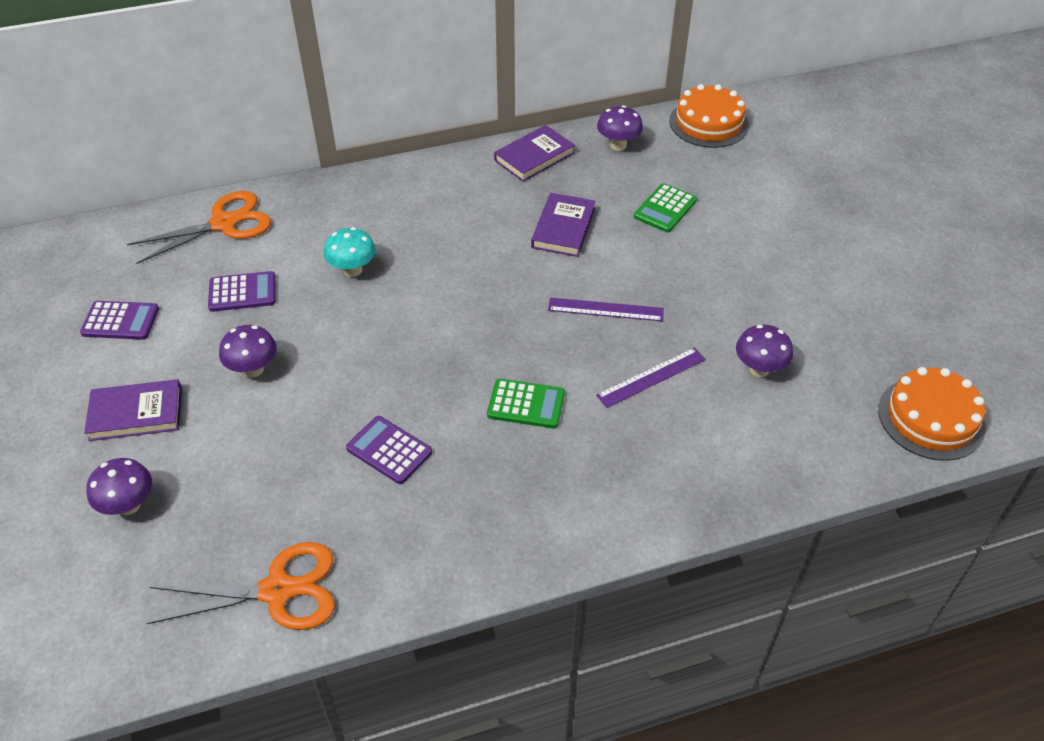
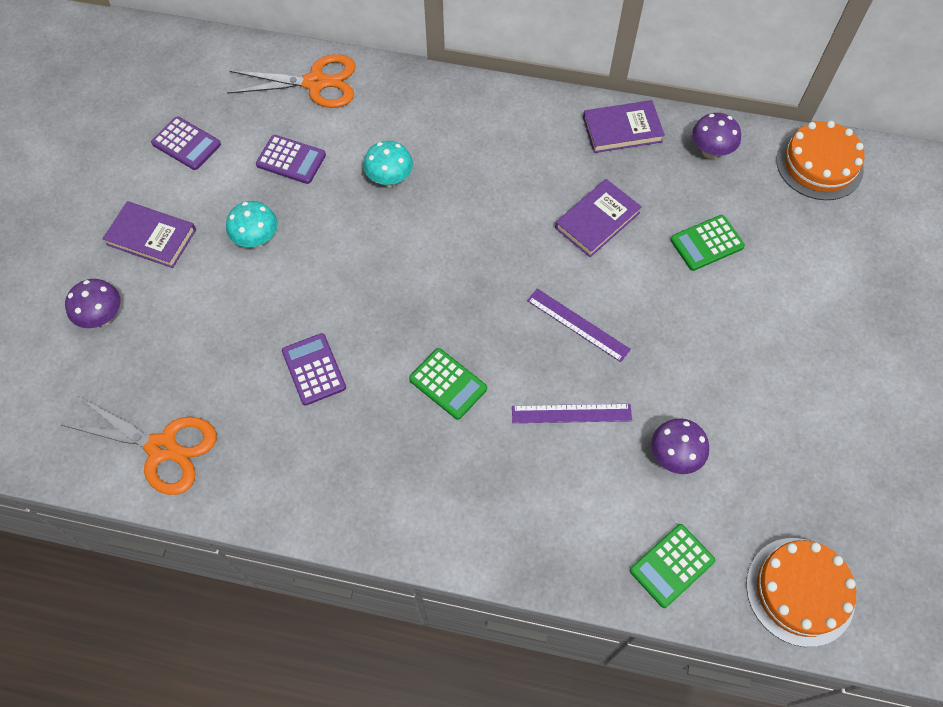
camera: 30 degrees right, 15 degrees up
purple mushroom [219,325,276,377] -> turquoise mushroom [226,201,278,248]
none -> green calculator [630,524,715,608]

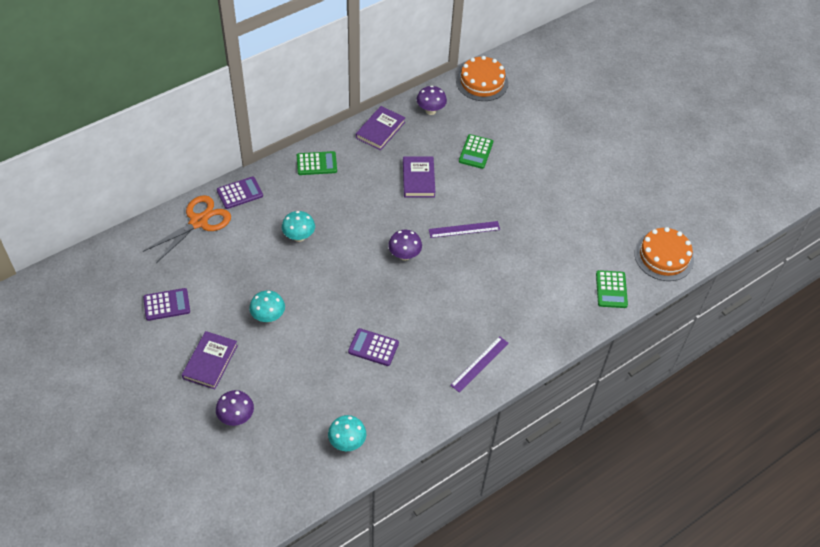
camera: 50 degrees left, 10 degrees down
orange scissors [62,397,217,495] -> turquoise mushroom [328,415,366,451]
purple book [102,201,196,268] -> purple book turned 45 degrees counterclockwise [182,331,238,389]
purple calculator [256,135,326,184] -> purple calculator moved to [217,177,263,209]
green calculator [409,348,487,420] -> green calculator moved to [297,151,337,175]
purple ruler [512,404,632,423] -> purple ruler moved to [450,336,509,393]
purple mushroom [651,418,709,474] -> purple mushroom moved to [388,230,422,261]

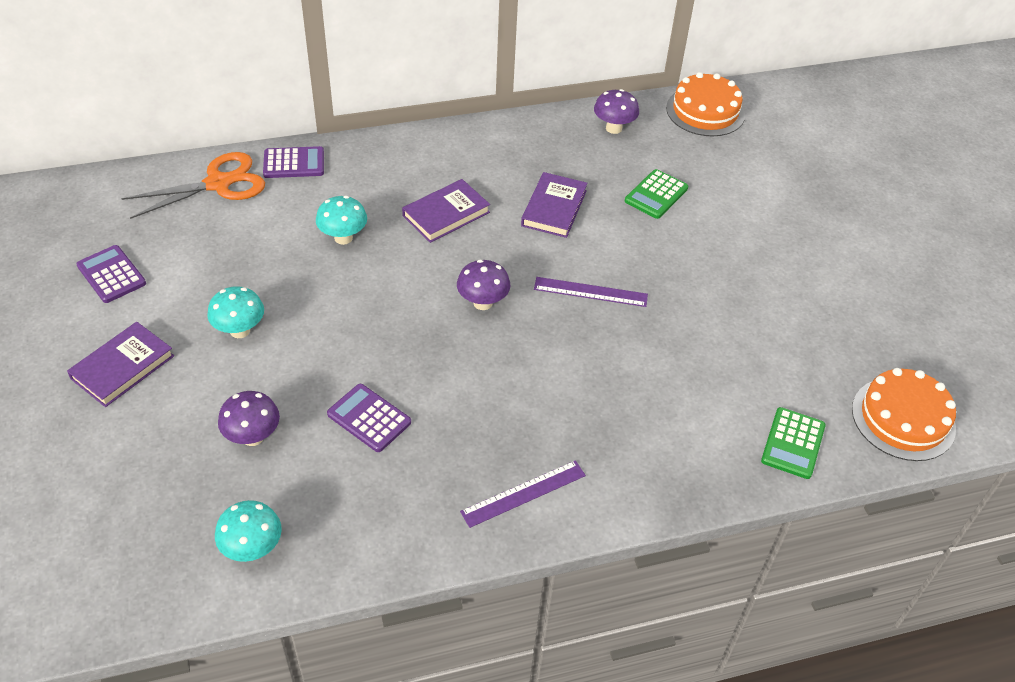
camera: 20 degrees right, 5 degrees down
purple calculator [143,288,190,321] -> purple calculator turned 135 degrees counterclockwise [76,245,146,303]
purple mushroom [216,390,254,426] -> purple mushroom moved to [218,391,280,446]
green calculator [297,151,337,175] -> none
purple book [356,106,405,151] -> purple book moved to [402,179,490,243]

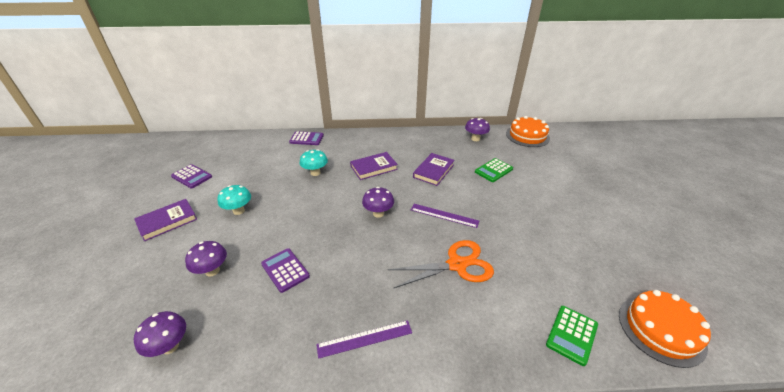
camera: 15 degrees right, 10 degrees down
purple calculator [76,245,146,303] -> purple calculator turned 150 degrees clockwise [171,164,212,188]
orange scissors [121,152,265,219] -> orange scissors moved to [387,240,494,289]
turquoise mushroom [215,500,282,562] -> purple mushroom [134,311,186,357]

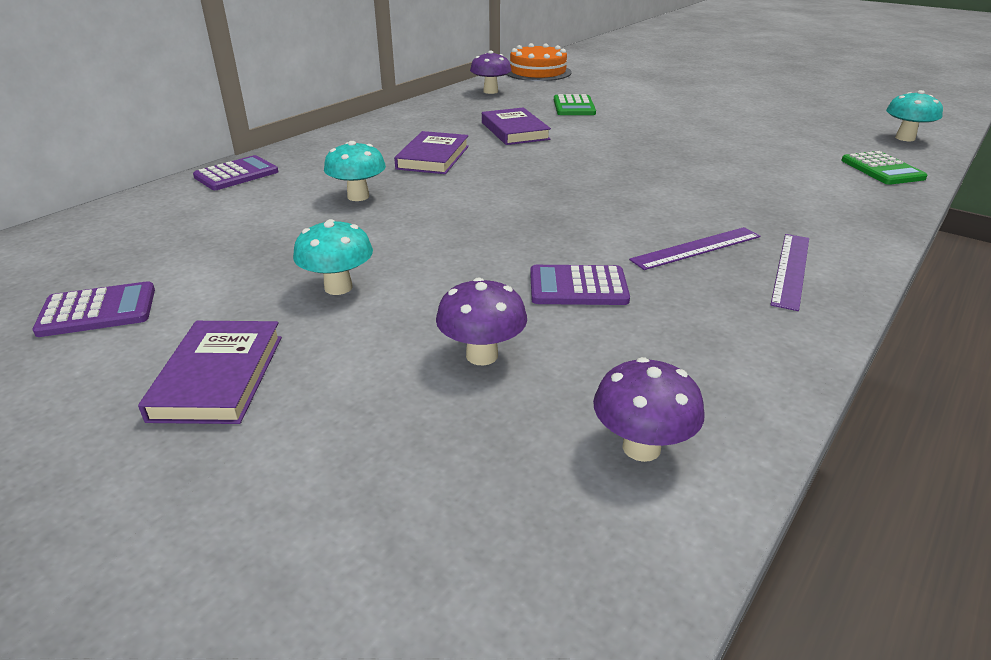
camera: 50 degrees left, 5 degrees down
purple mushroom [362,187,394,218] -> none
orange scissors [387,240,494,289] -> none
purple ruler [411,204,479,228] -> purple ruler moved to [629,227,760,270]
orange cake [619,290,711,368] -> turquoise mushroom [886,90,943,141]

